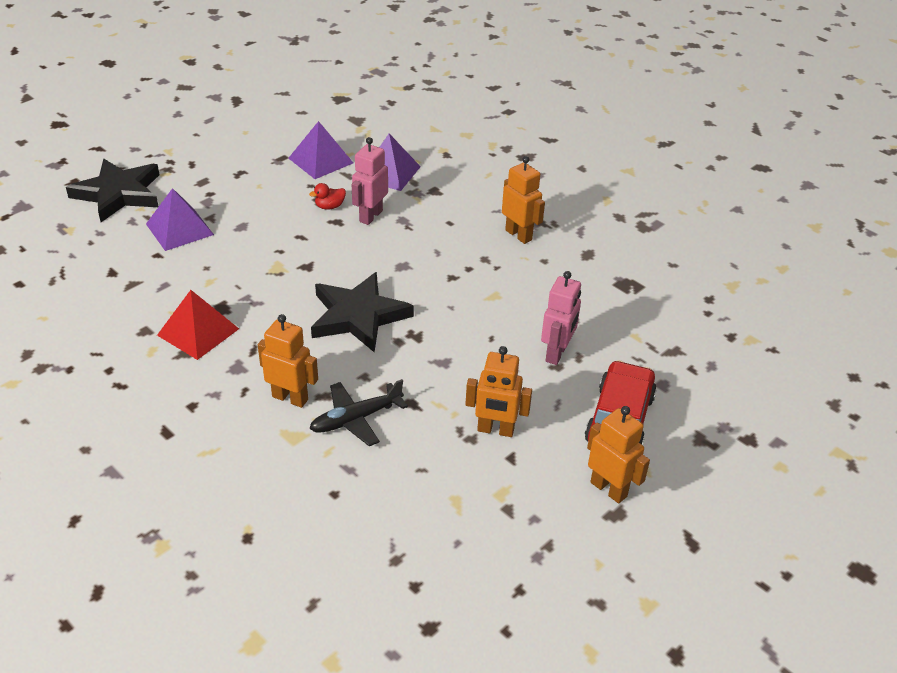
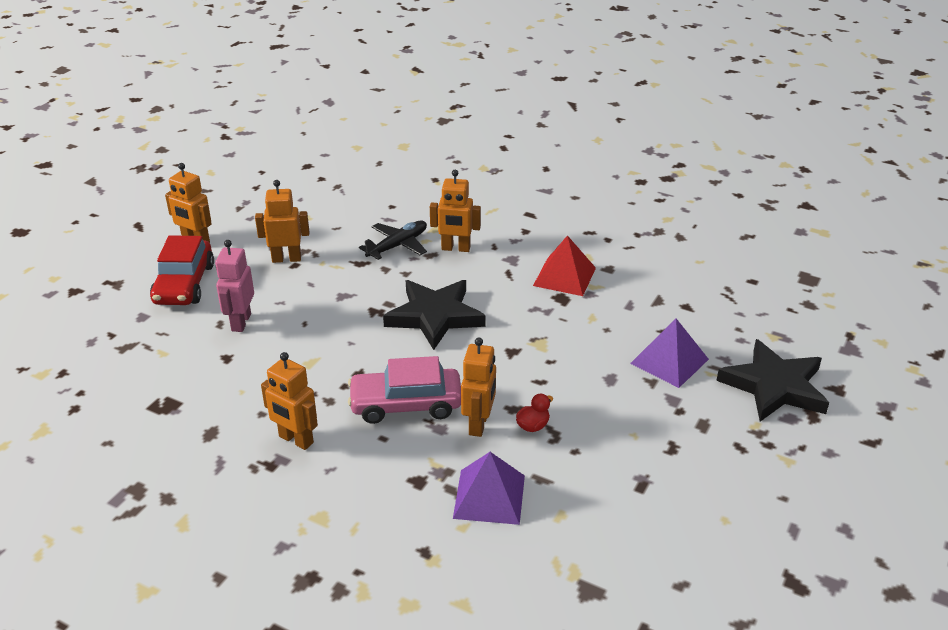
camera: 165 degrees right, 5 degrees down
purple pyramid [288,121,353,179] -> none
pink robot [352,137,388,225] -> orange robot [461,337,496,437]
none -> pink car [348,356,461,424]

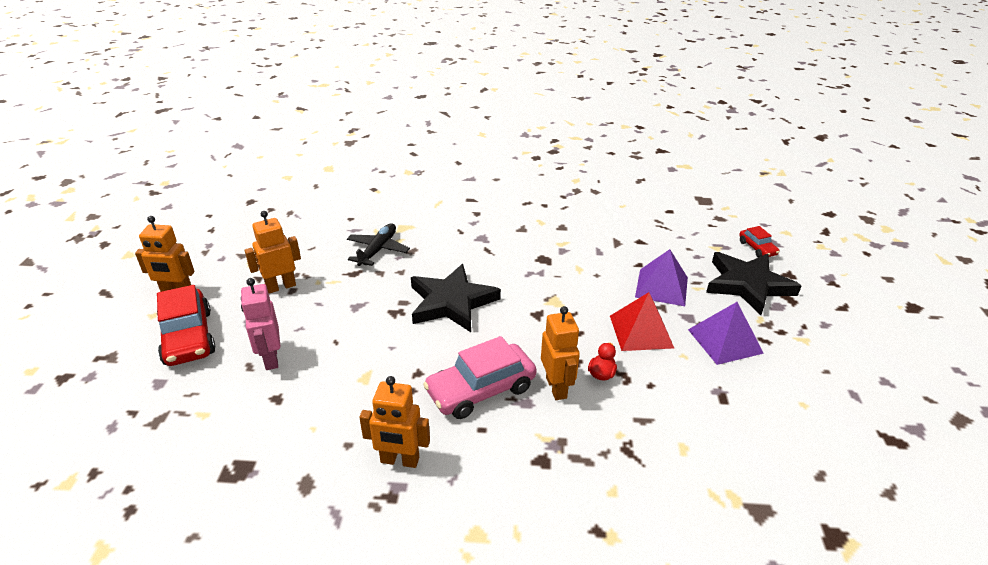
camera: 25 degrees left, 0 degrees up
orange robot [430,170,481,252] -> none
purple pyramid [453,452,525,525] -> purple pyramid moved to [688,302,764,365]
red pyramid [533,235,596,296] -> red pyramid moved to [610,292,674,351]
none -> red car [739,226,779,257]

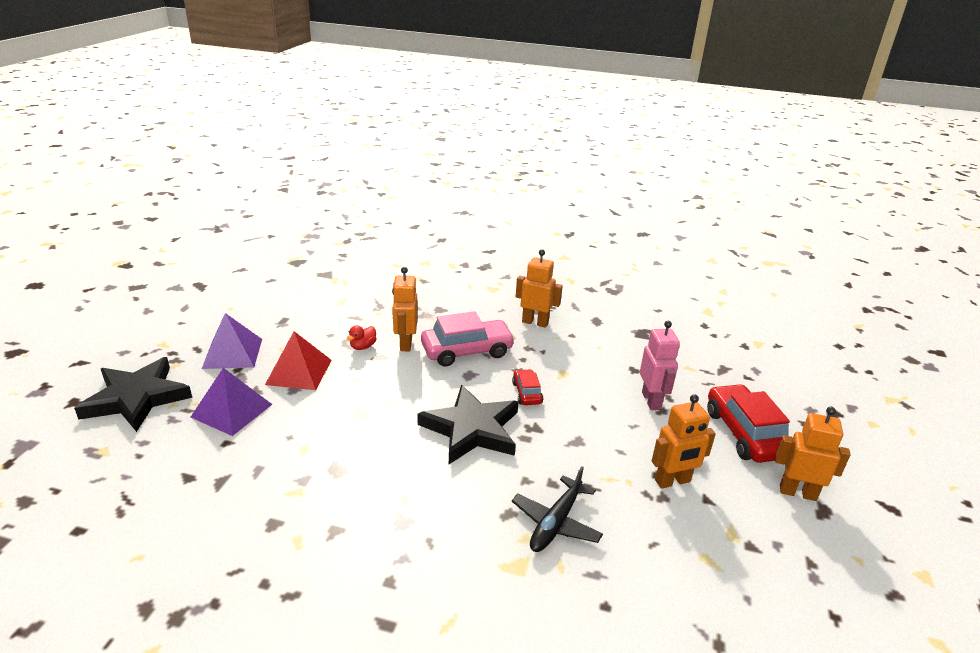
camera: 170 degrees left, 5 degrees down
red car [739,226,779,257] -> red car moved to [512,369,543,405]

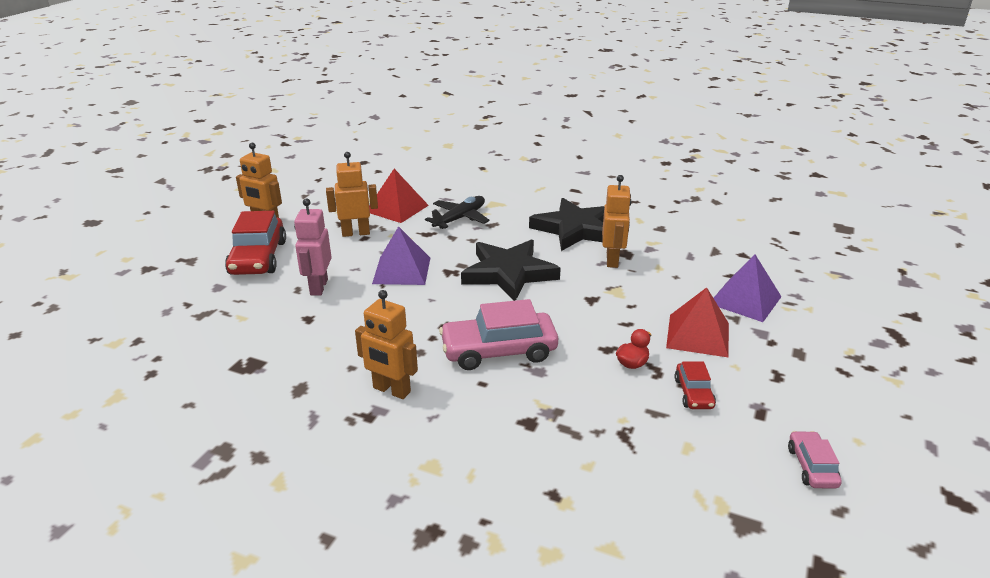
camera: 170 degrees left, 0 degrees up
black star [74,357,192,432] -> black star moved to [529,198,604,251]
purple pyramid [202,313,262,369] -> purple pyramid moved to [372,226,430,285]
orange robot [392,267,418,351] -> orange robot moved to [602,175,631,268]
red car [512,369,543,405] -> red car moved to [675,361,716,409]
none -> red pyramid [369,169,429,223]
none -> pink car [788,431,842,488]

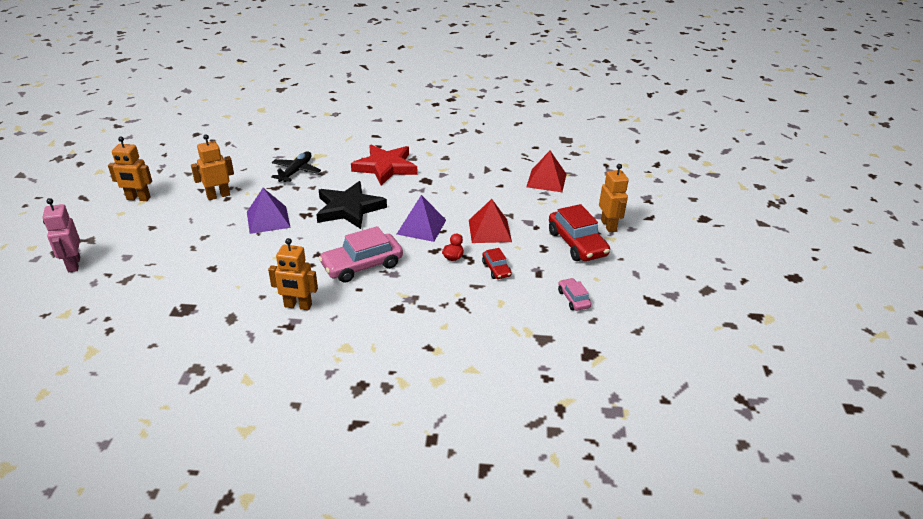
camera: 20 degrees left, 5 degrees up
red car [225,211,286,275] -> red car moved to [549,204,610,261]
pink robot [294,198,332,296] -> pink robot moved to [42,198,80,273]
red pyramid [369,169,429,223] -> red pyramid moved to [526,151,567,192]
black star [529,198,604,251] -> red star [351,145,417,186]
orange robot [602,175,631,268] -> orange robot moved to [599,164,629,232]
purple pyramid [714,255,782,322] -> purple pyramid moved to [397,195,446,242]

